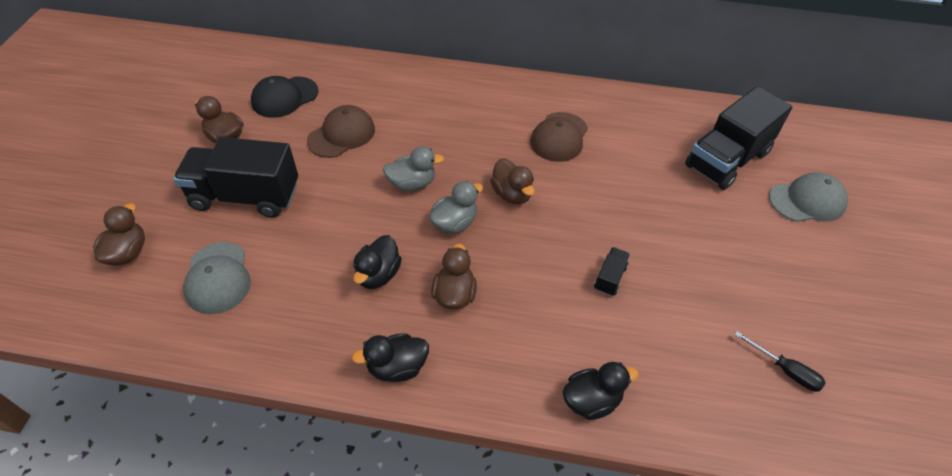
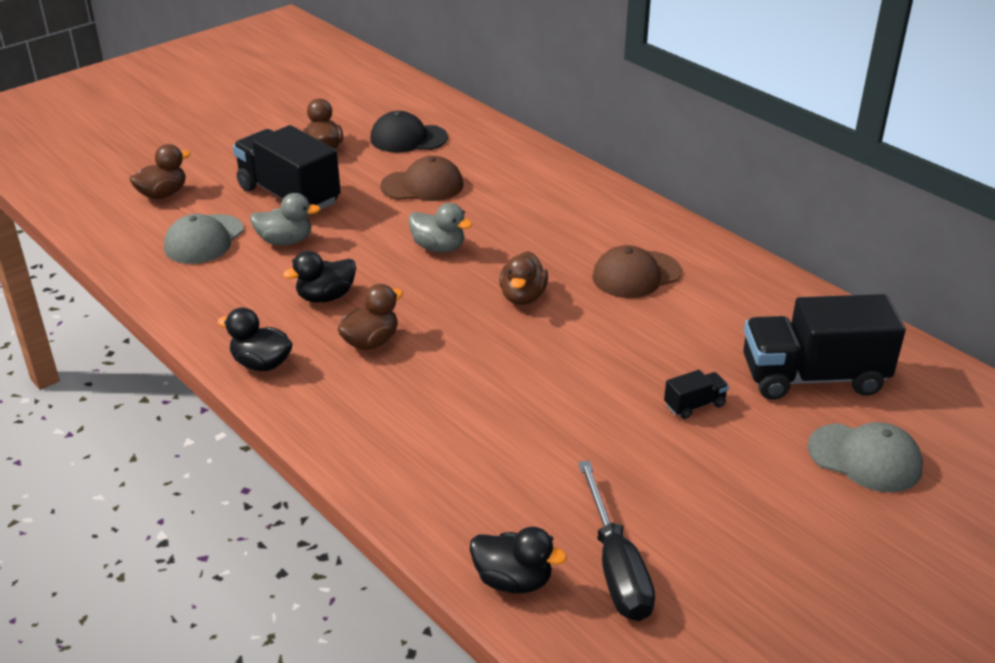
camera: 40 degrees right, 15 degrees down
grey duck [429,181,483,234] -> grey duck moved to [250,193,320,246]
black duck [563,362,639,420] -> black duck moved to [470,527,567,593]
black truck [594,247,630,296] -> black truck moved to [664,370,729,419]
black screwdriver [734,331,826,392] -> black screwdriver [578,461,655,621], size x1.70

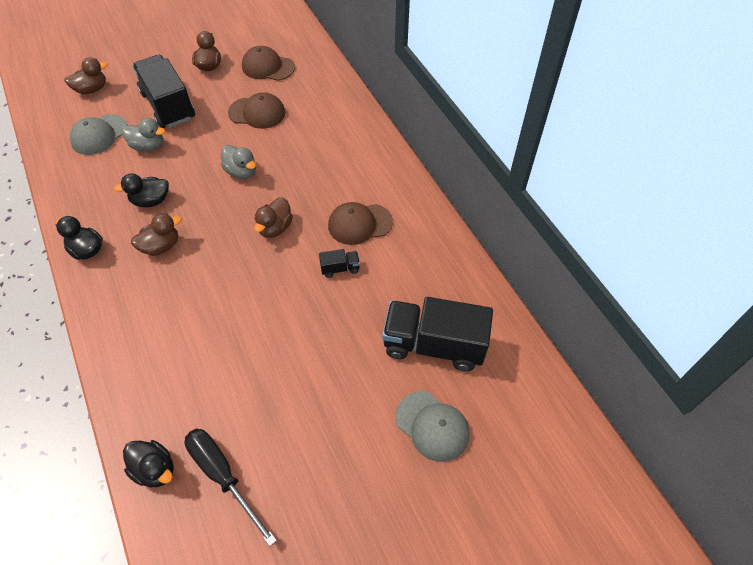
camera: 15 degrees right, 20 degrees up
black cap [370,111,448,152] -> brown cap [242,46,295,81]
black screwdriver [578,461,655,621] -> black screwdriver turned 135 degrees clockwise [184,429,277,546]
black truck [664,370,729,419] -> black truck moved to [319,249,360,278]

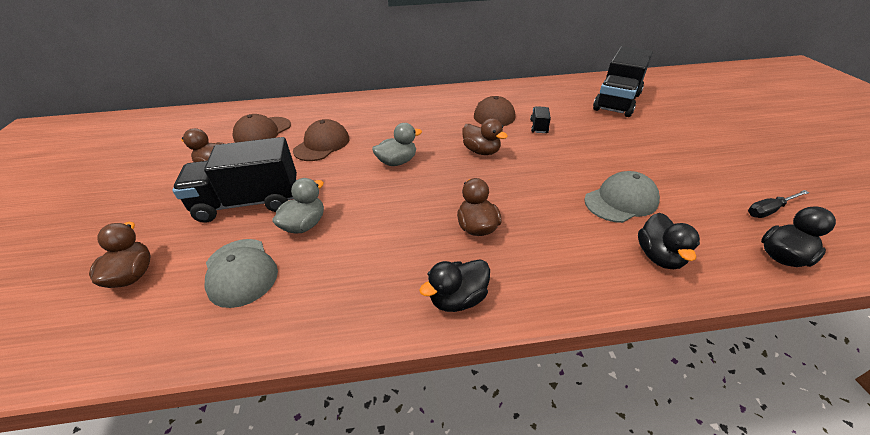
camera: 70 degrees left, 15 degrees down
black duck [114,173,169,207] -> black duck moved to [638,213,700,269]
black screwdriver [184,429,277,546] -> black screwdriver [748,190,809,218], size x0.59
grey cap [395,391,469,462] -> grey cap moved to [584,171,660,223]

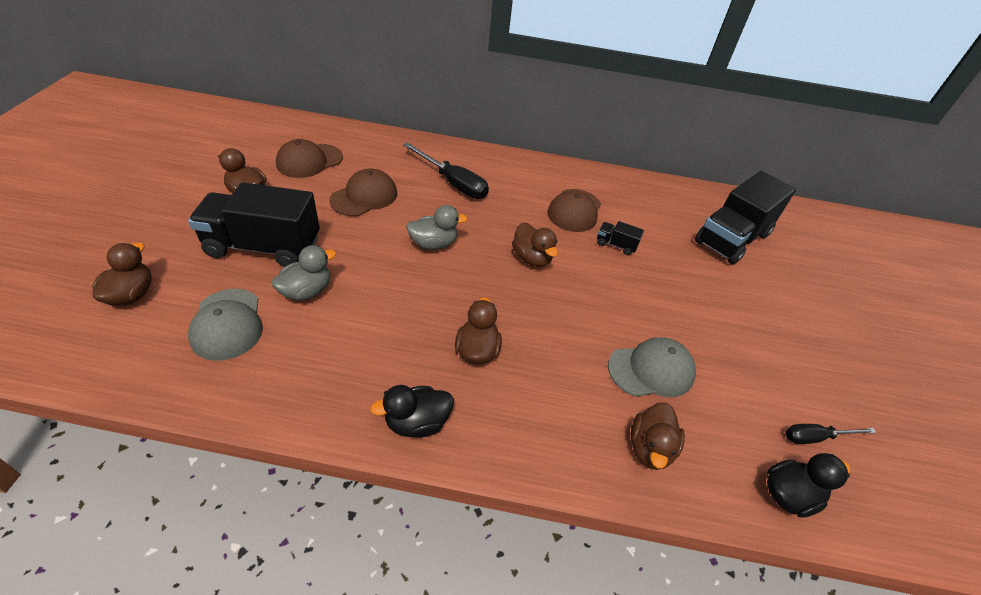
camera: 10 degrees right, 5 degrees up
black truck [530,106,551,133] -> black truck turned 90 degrees counterclockwise [597,221,644,255]
black duck [638,213,700,269] -> brown duck [631,402,685,470]
none -> black screwdriver [403,142,489,199]

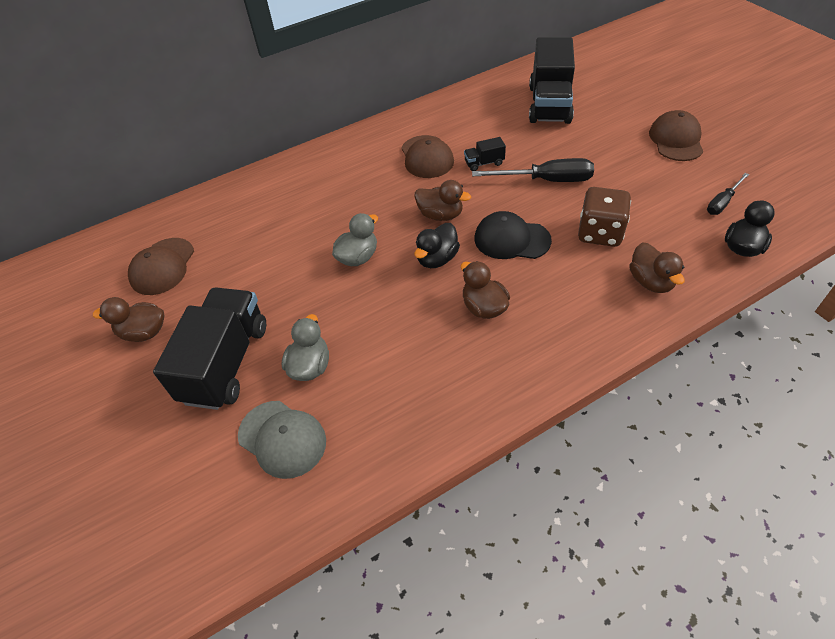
camera: 30 degrees left, 5 degrees up
brown duck [92,243,152,306] -> none
black truck [188,182,320,267] -> black truck turned 135 degrees clockwise [153,287,266,410]
brown cap [329,168,397,216] -> brown cap moved to [649,110,703,161]
black duck [370,385,454,437] -> black duck moved to [414,223,460,268]
black screwdriver [403,142,489,199] -> black screwdriver moved to [472,158,594,182]
grey cap [608,337,696,397] -> brown dice [578,187,631,247]
none -> black cap [474,211,552,259]

